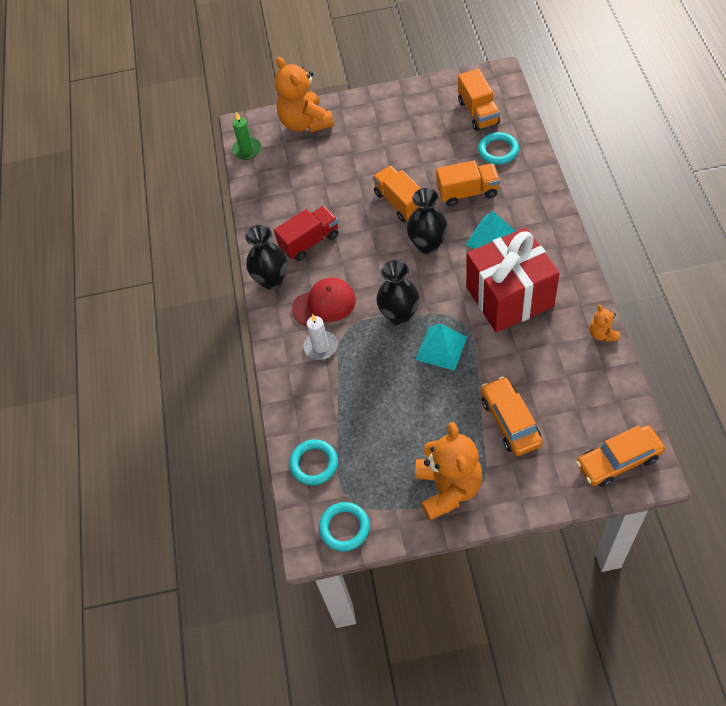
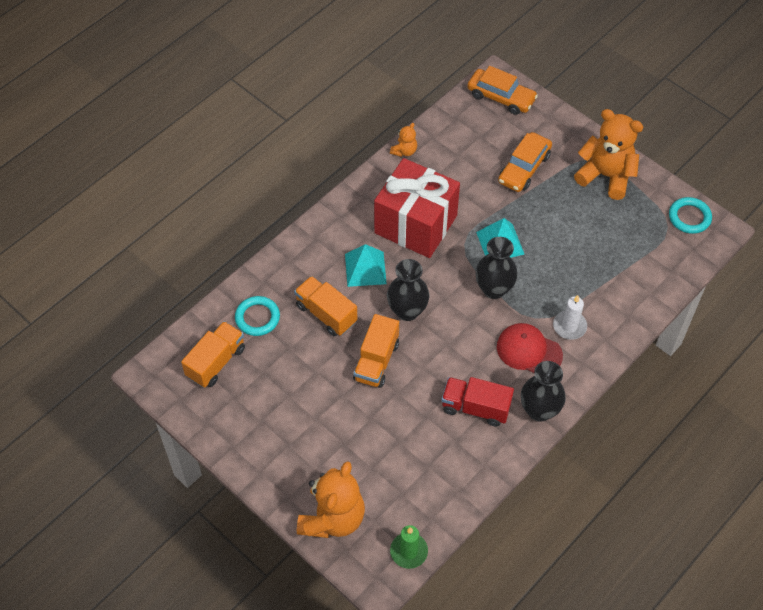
camera: 135 degrees left, 0 degrees up
turquoise ring [289,439,338,485] -> none
orange teddy bear [415,422,483,520] -> orange teddy bear turned 75 degrees clockwise [574,109,643,200]

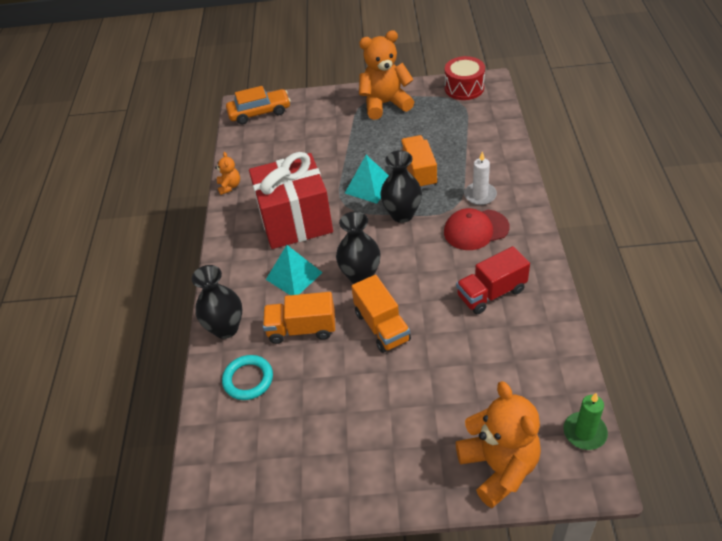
camera: 40 degrees left, 10 degrees down
orange truck [181,321,245,388] -> orange truck moved to [400,135,438,189]
orange car [498,132,552,192] -> none
black vase [521,361,566,422] -> black vase moved to [192,265,242,339]
turquoise ring [669,197,712,234] -> red drum [445,56,485,100]

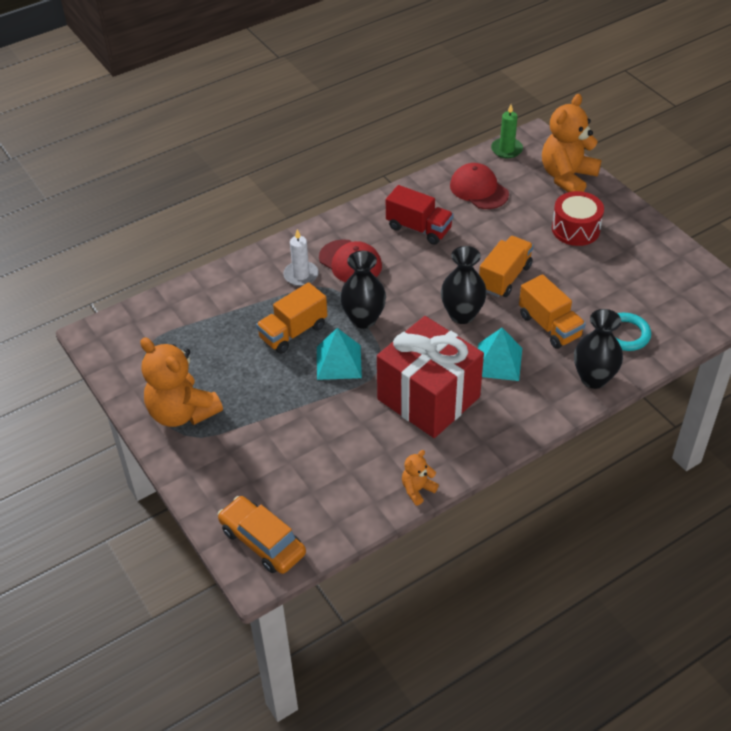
camera: 125 degrees left, 0 degrees up
red drum [445,56,485,100] -> red drum moved to [552,191,604,246]
none -> red cap [450,163,509,209]

